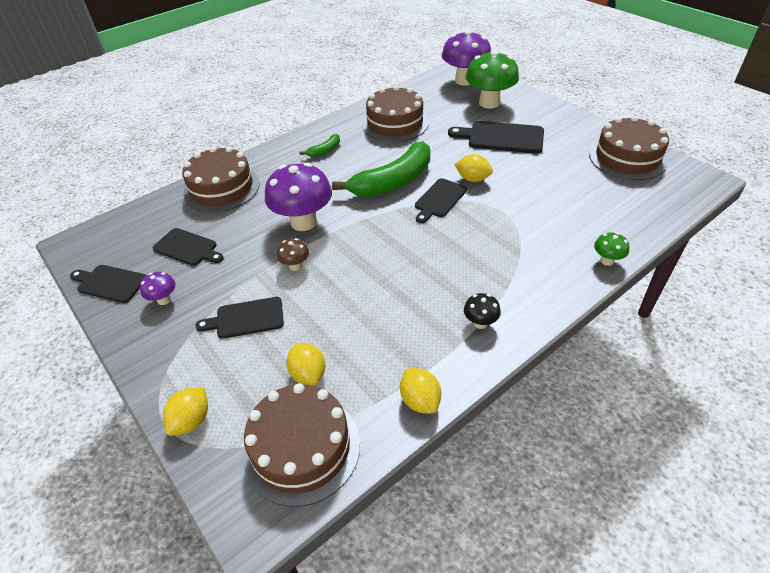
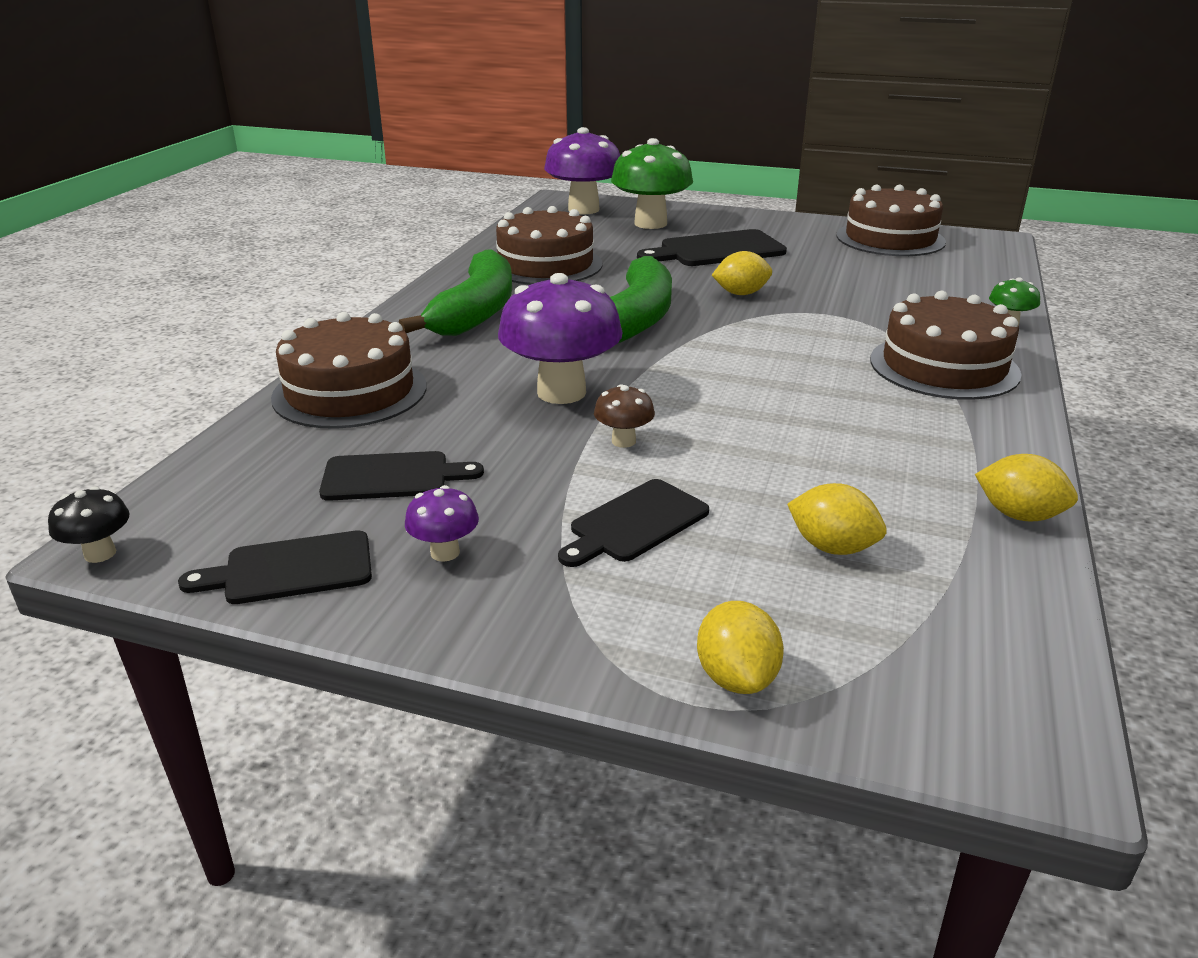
camera: 35 degrees left, 15 degrees down
brown cake [243,383,360,507] -> brown cake moved to [870,291,1022,400]
green banana [300,134,340,157] -> green banana [399,250,512,336], size x2.23
black cutting board [415,178,467,223] -> none
black mushroom [464,293,501,329] -> black mushroom moved to [48,486,130,563]

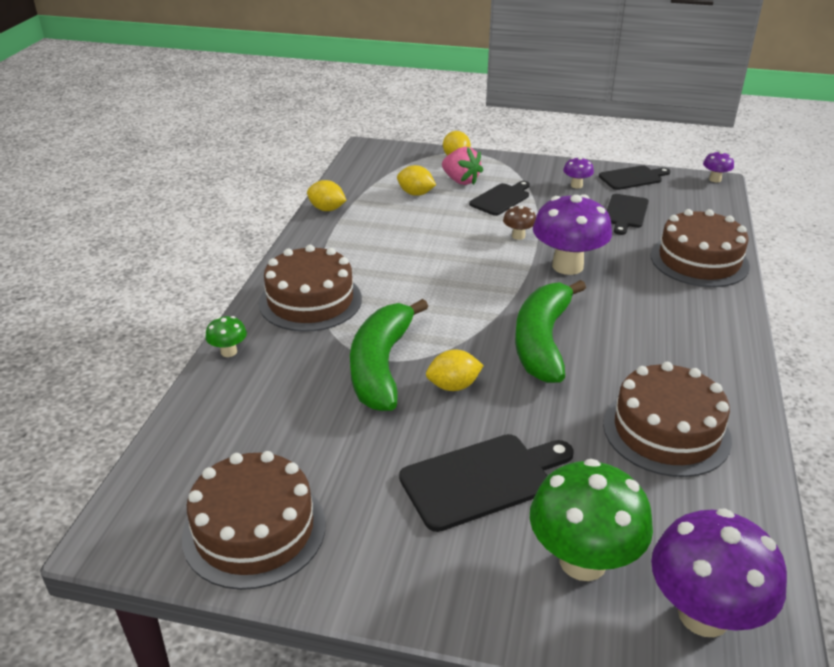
camera: 175 degrees right, 5 degrees up
black mushroom [48,486,130,563] -> purple mushroom [703,151,734,182]
black cutting board [319,451,484,501] -> black cutting board turned 60 degrees counterclockwise [607,194,649,235]
green banana [399,250,512,336] -> green banana moved to [350,299,428,411]
none -> pink strawberry [442,147,483,185]

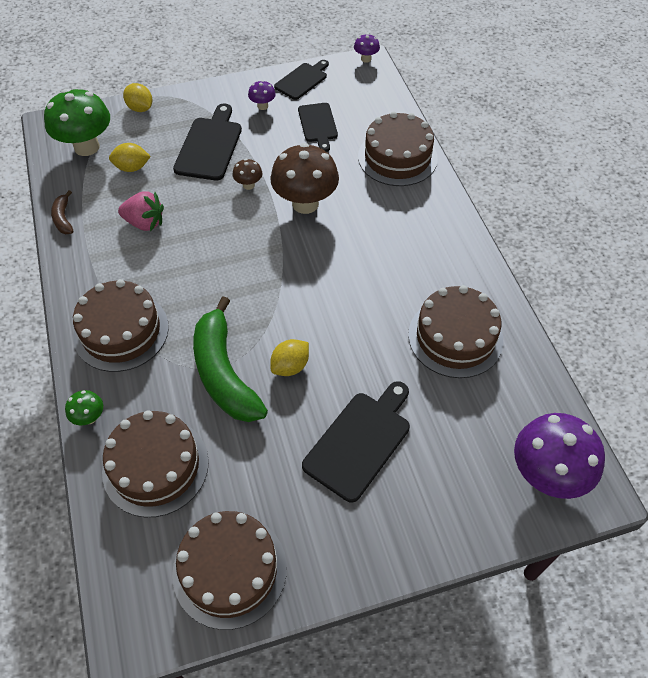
camera: 30 degrees left, 20 degrees up
yellow lemon [307,180,346,211] -> brown banana [51,190,74,234]
pink strawberry [442,147,483,185] -> pink strawberry moved to [118,191,164,231]
black cutting board [469,181,530,216] -> black cutting board [173,104,242,181], size x1.51
green banana [515,280,586,383] -> none
green mushroom [530,459,653,581] -> green mushroom moved to [44,89,110,156]
purple mushroom [533,194,612,275] -> brown mushroom [270,143,339,214]
none -> brown cake [102,411,209,517]

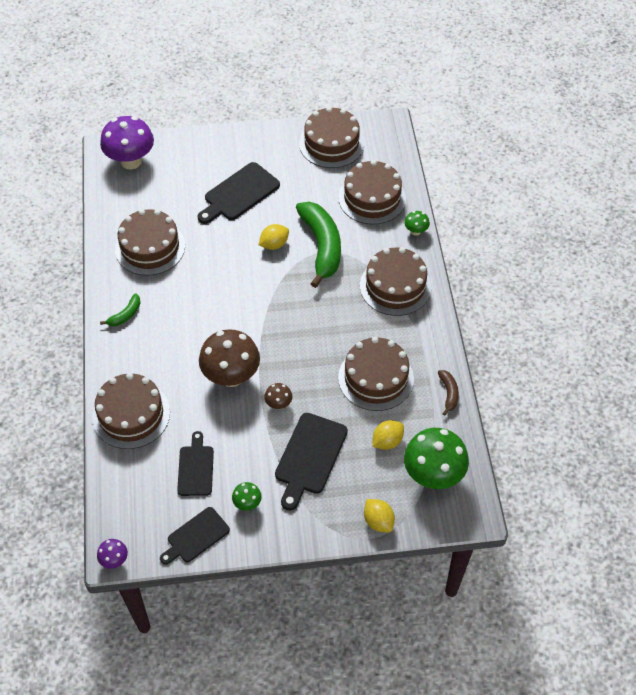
camera: 170 degrees left, 0 degrees up
yellow lemon [109,143,151,172] -> yellow lemon turned 45 degrees counterclockwise [372,420,404,450]
pink strawberry [118,191,164,231] -> brown cake [338,337,414,411]
purple mushroom [248,80,276,110] -> green mushroom [232,482,262,511]
none -> green banana [100,294,141,326]

